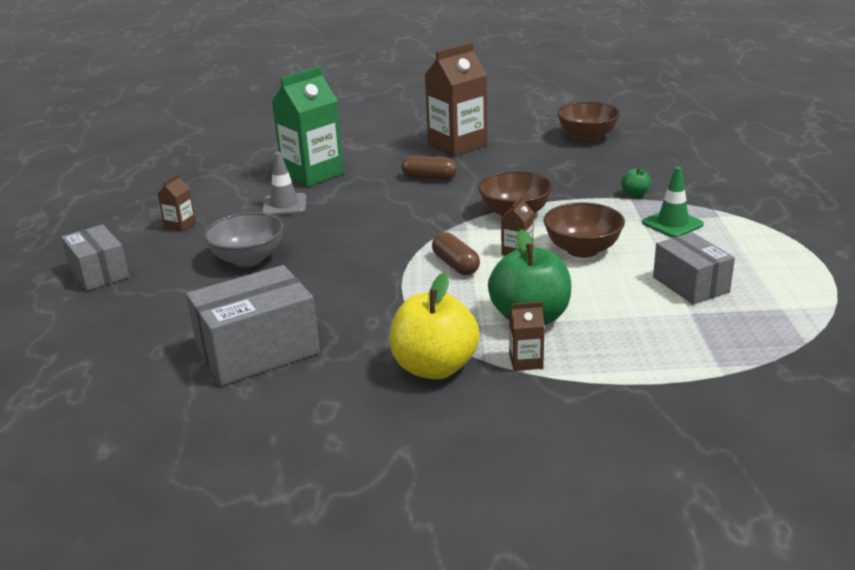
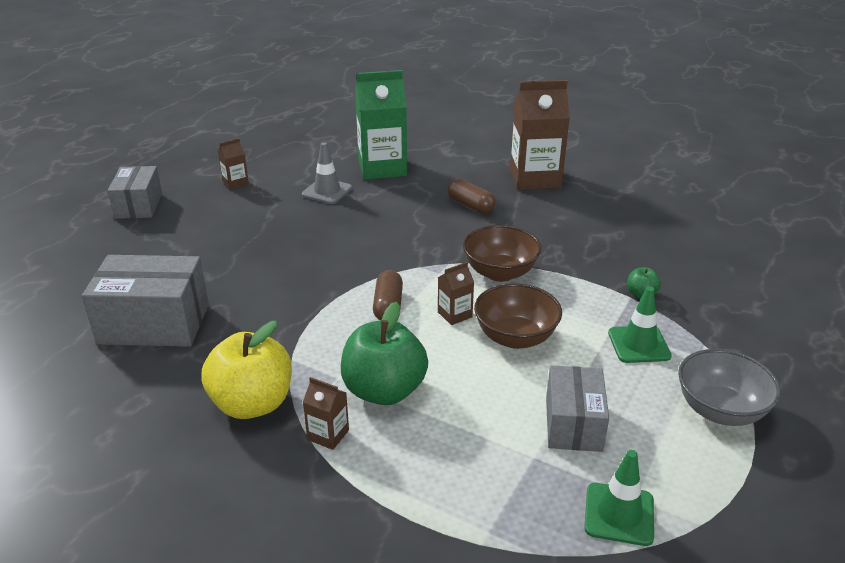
camera: 30 degrees right, 5 degrees up
grey bowl [204,212,284,267] -> grey bowl moved to [678,349,781,426]
brown bowl [557,102,620,142] -> none
none -> green traffic cone [584,450,654,546]

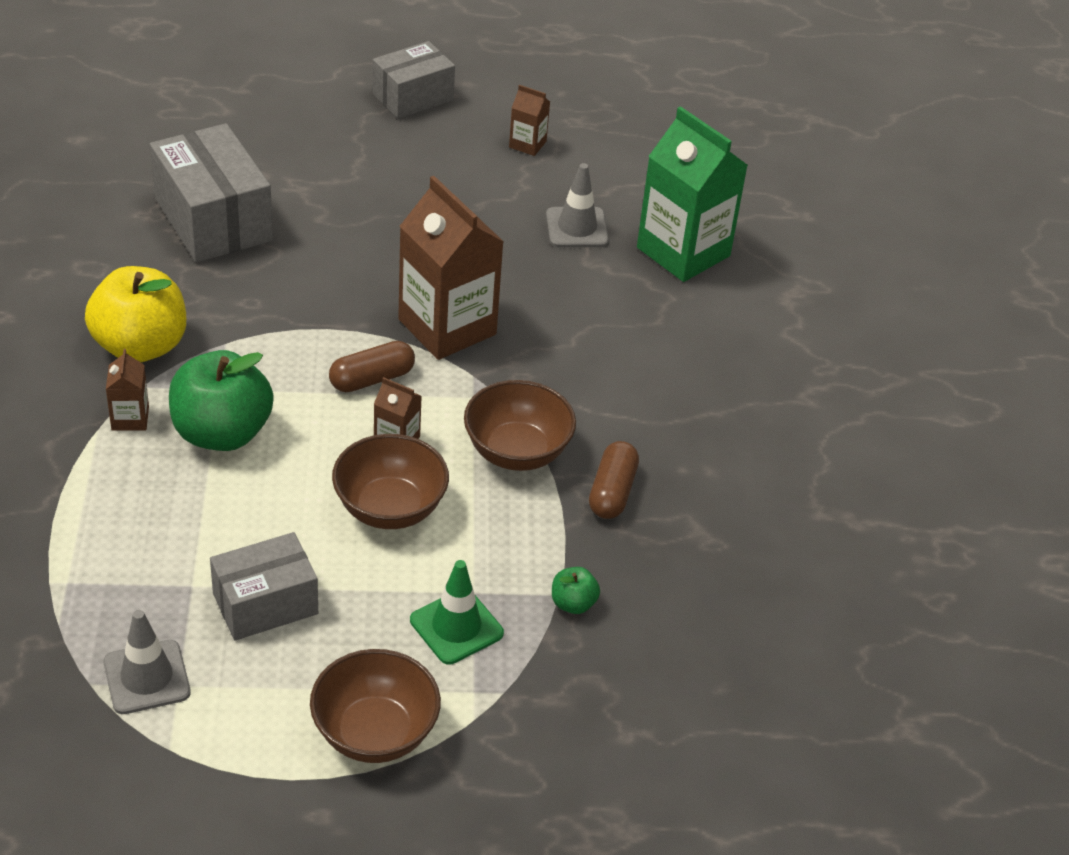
camera: 55 degrees right, 10 degrees up
brown capsule [448,179,496,214] -> brown capsule moved to [589,441,639,519]
brown carton [510,80,570,190] -> brown carton moved to [398,176,504,360]
green traffic cone [584,450,654,546] -> grey traffic cone [104,610,191,714]
grey bowl [678,349,781,426] -> brown bowl [310,649,441,763]

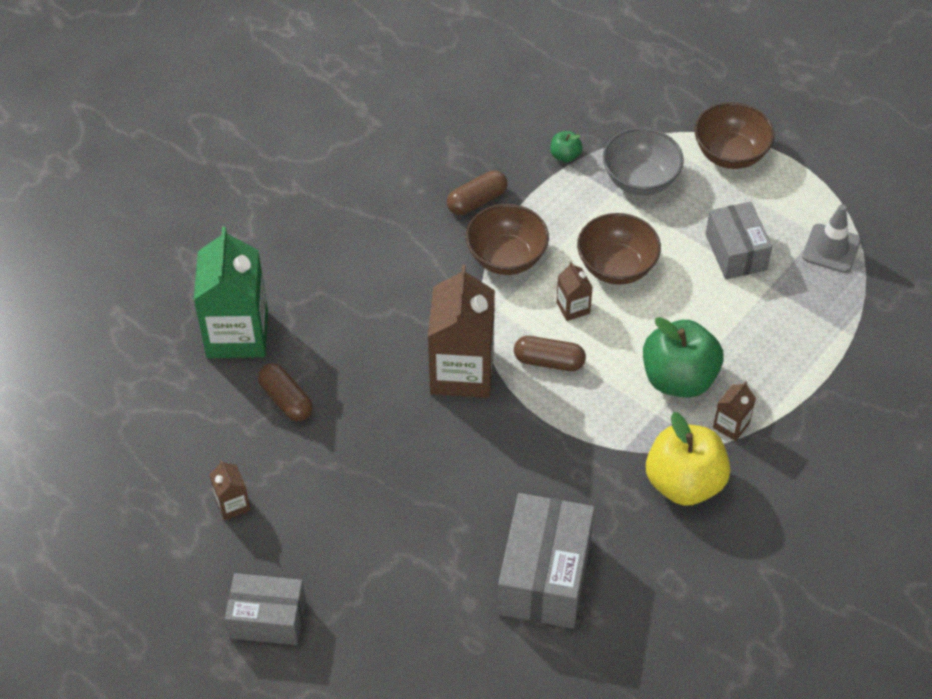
camera: 135 degrees left, 10 degrees up
grey box [210,532,318,641] -> grey box turned 60 degrees clockwise [705,202,772,279]
green traffic cone [410,560,504,665] -> grey bowl [603,128,684,196]
grey traffic cone [546,163,609,247] -> brown capsule [258,363,313,421]

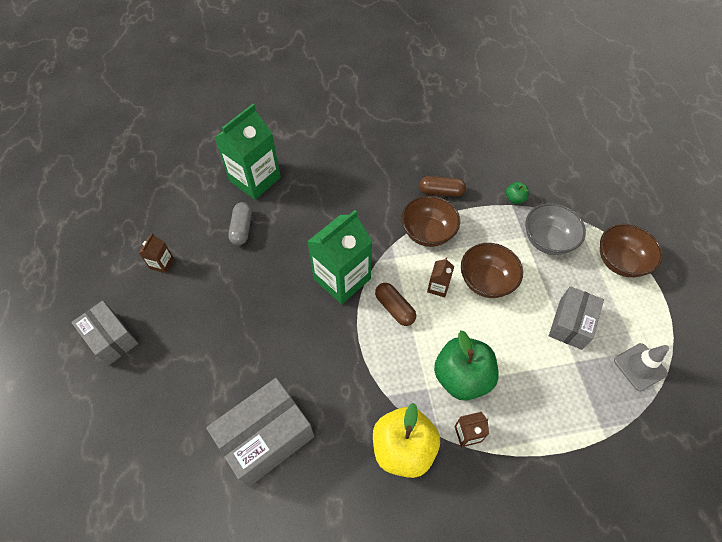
camera: 40 degrees right, 5 degrees up
brown capsule [258,363,313,421] -> grey capsule [228,202,252,245]
brown carton [428,265,495,398] -> green carton [307,210,372,304]

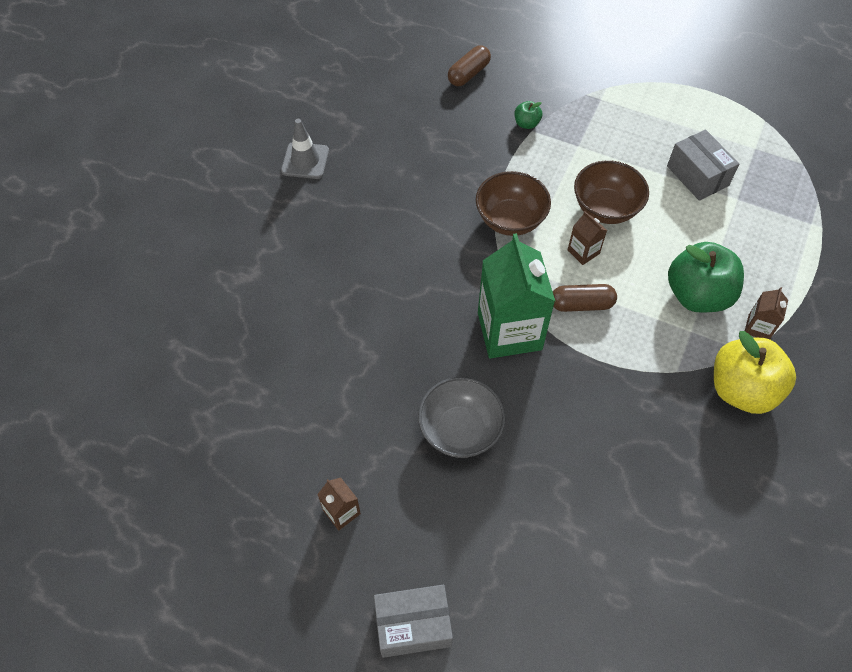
camera: 55 degrees left, 0 degrees up
grey box [206,378,314,487] -> none
green carton [214,104,281,200] -> none
grey capsule [228,202,252,245] -> none
brown capsule [419,176,466,197] -> brown capsule moved to [448,45,491,86]
grey bowl [525,203,586,255] -> grey bowl moved to [418,377,506,458]
brown bowl [600,224,663,277] -> none
grey traffic cone [614,343,669,391] -> grey traffic cone moved to [281,119,329,179]

